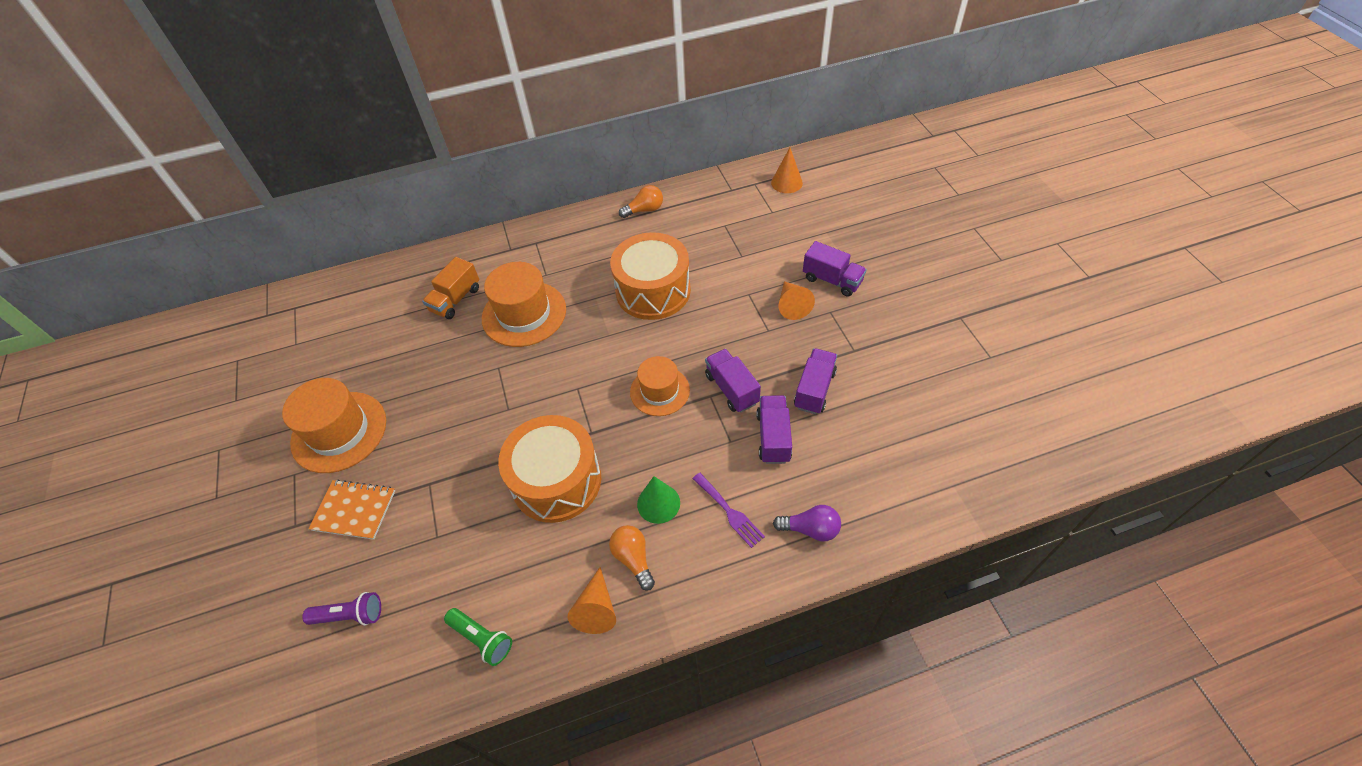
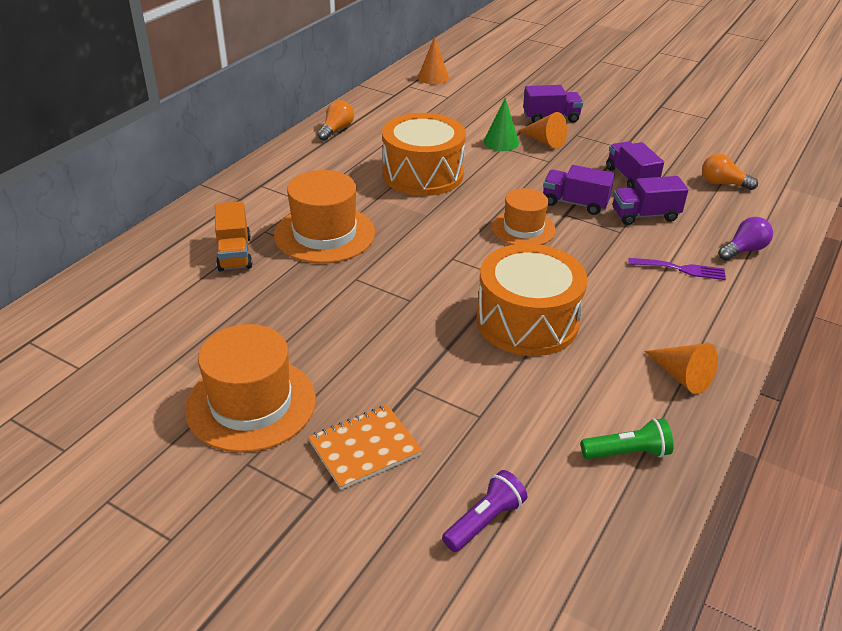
camera: 45 degrees left, 15 degrees down
orange light bulb [609,525,655,591] -> orange light bulb moved to [702,154,758,190]
green cone [637,476,680,524] -> green cone moved to [484,97,519,151]
purple truck [756,395,792,464] -> purple truck turned 60 degrees counterclockwise [613,176,688,225]

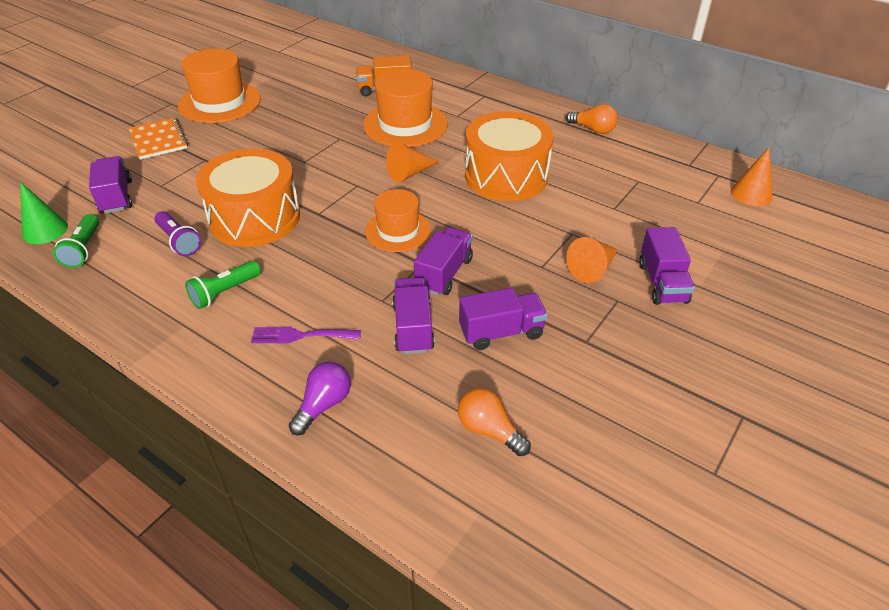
camera: 95 degrees right, 5 degrees up
purple flashlight [442,470,527,552] -> purple flashlight moved to [154,211,201,256]
green cone [484,97,519,151] -> green cone moved to [20,182,68,244]
purple fork [628,258,726,280] -> purple fork turned 75 degrees clockwise [251,327,361,343]
orange cone [644,343,718,394] -> orange cone moved to [386,142,439,182]
orange light bulb [702,154,758,190] -> orange light bulb turned 75 degrees counterclockwise [458,388,531,456]
purple light bulb [719,217,773,260] -> purple light bulb turned 120 degrees counterclockwise [289,362,351,435]
none -> purple truck [89,156,132,214]
none -> green flashlight [185,261,261,309]

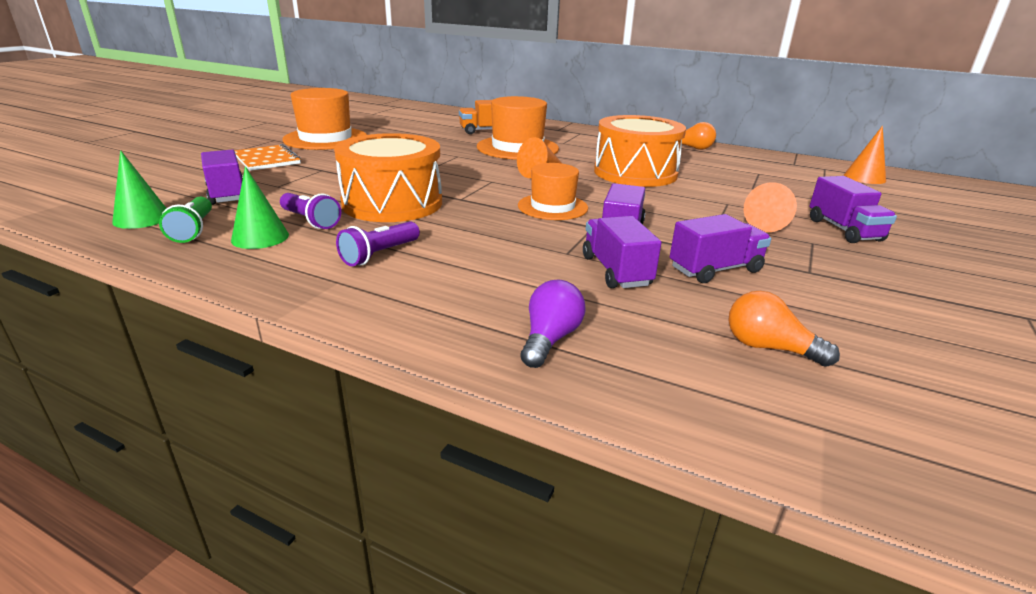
camera: 10 degrees left, 15 degrees down
green flashlight [185,261,261,309] -> purple flashlight [336,221,420,266]
purple fork [251,327,361,343] -> none
none -> green cone [231,166,289,249]

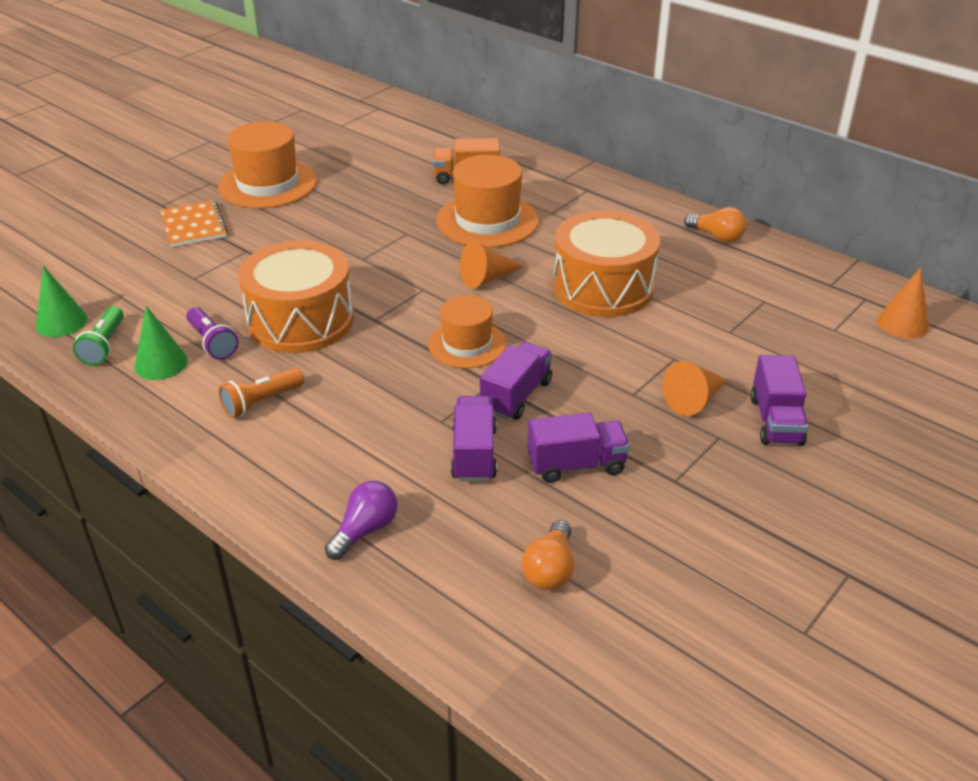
camera: 15 degrees right, 10 degrees up
purple truck [201,150,243,205] -> none
purple flashlight [336,221,420,266] -> orange flashlight [219,368,304,418]
orange light bulb [728,291,840,367] -> orange light bulb turned 120 degrees counterclockwise [522,520,574,590]

